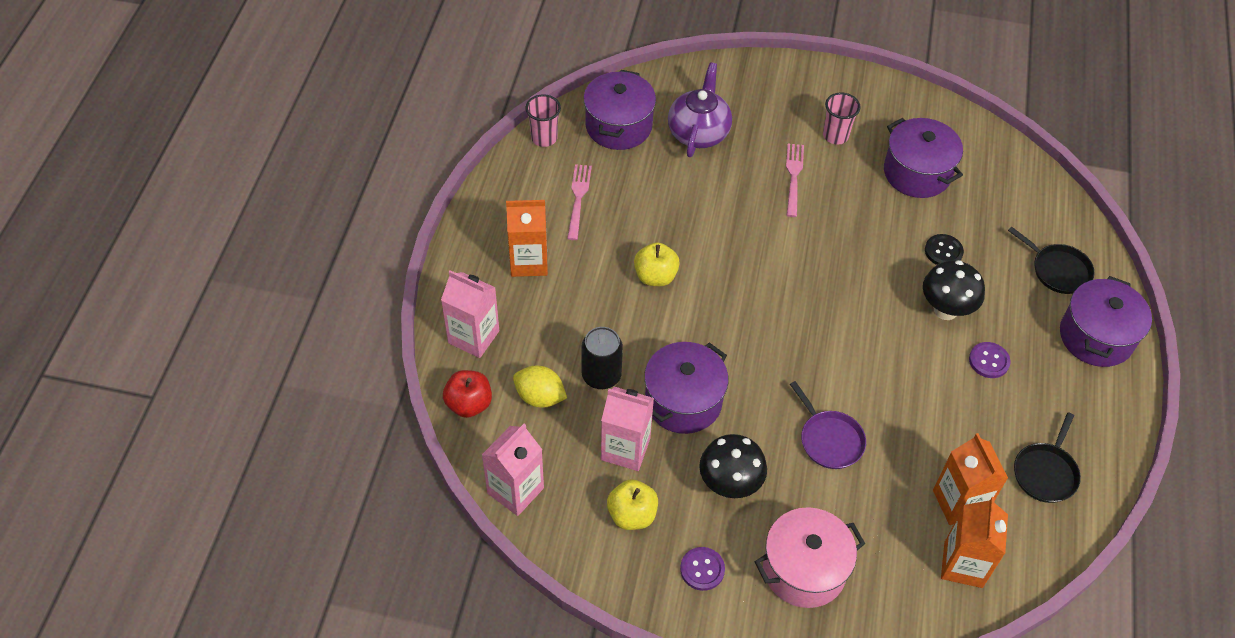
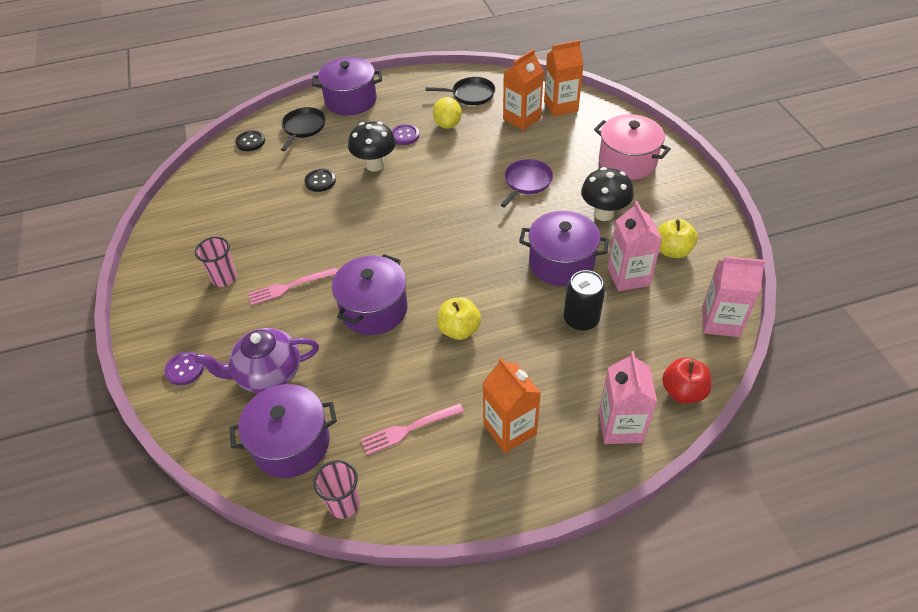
camera: 115 degrees left, 5 degrees down
yellow lemon [513,366,567,408] -> yellow lemon moved to [433,97,462,129]
purple button [680,547,725,591] -> purple button moved to [164,351,204,385]
purple pot [884,118,963,198] -> purple pot moved to [332,254,408,335]
none -> black button [235,130,265,151]

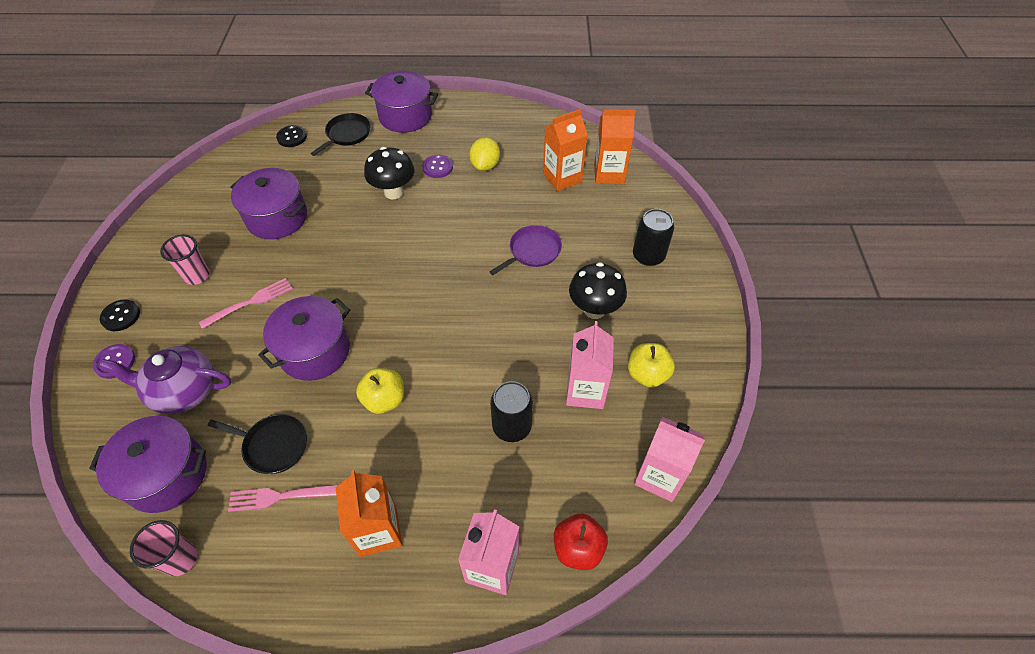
camera: 15 degrees right, 5 degrees up
pink fork [248,268,337,306] -> pink fork turned 150 degrees clockwise [199,278,293,329]
black button [304,169,336,192] -> black button moved to [100,299,140,331]
black pan [426,77,495,105] -> black pan moved to [208,414,307,474]
purple pot [519,211,609,286] -> purple pot moved to [230,168,307,239]
pink pot [594,114,671,180] -> black can [633,209,674,266]

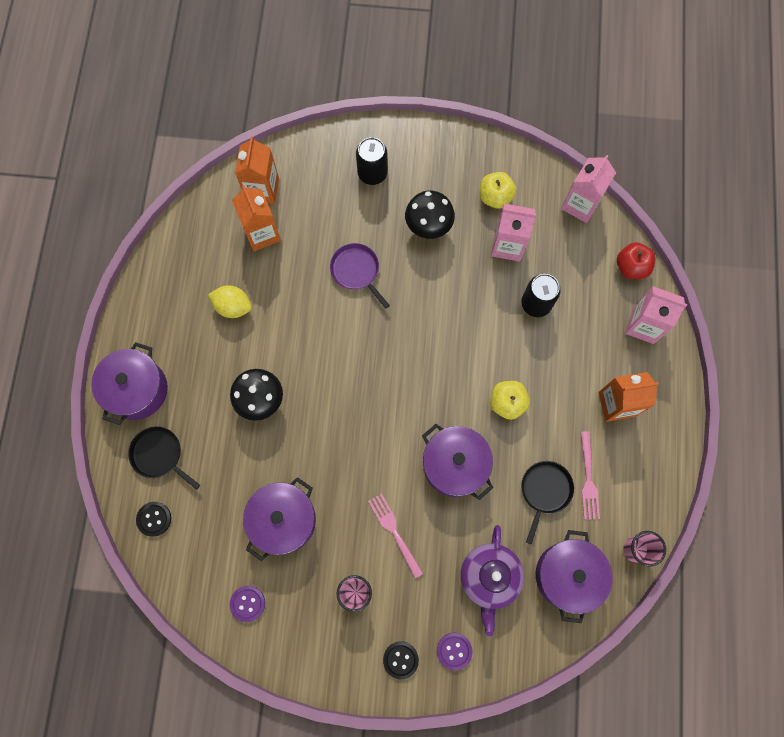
camera: 85 degrees left, 20 degrees up
purple button [422,155,453,178] -> purple button moved to [230,586,265,622]

